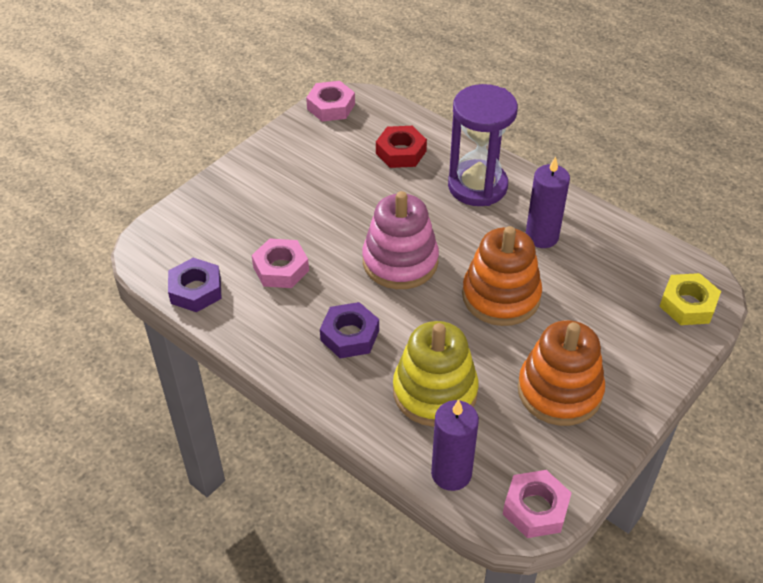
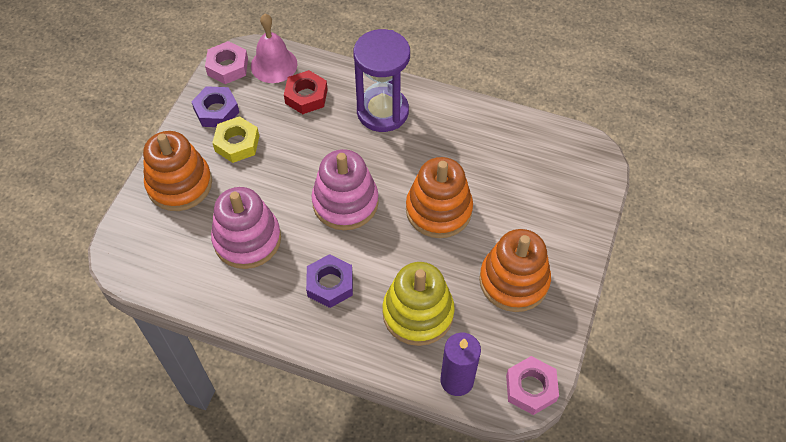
camera: 20 degrees left, 10 degrees up
purple nut [168,258,222,312] -> purple nut moved to [191,86,239,127]
pink nut [252,238,309,288] -> pink stacking toy [211,187,281,269]
purple candle [526,157,570,248] -> none
yellow nut [659,273,721,325] -> yellow nut moved to [212,116,259,163]
none -> orange stacking toy [143,131,212,211]
none -> pink bell [251,14,297,83]

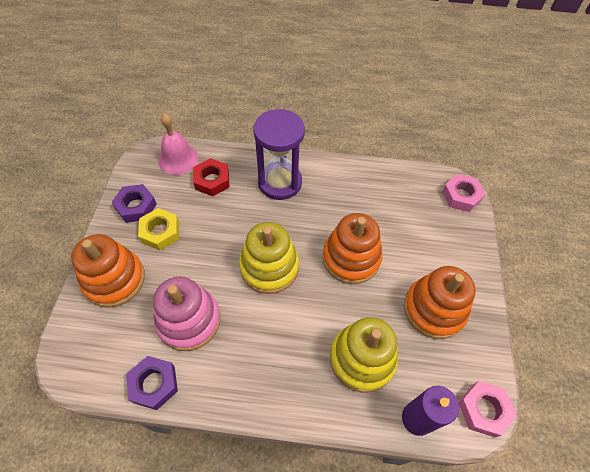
camera: 15 degrees left, 0 degrees up
pink nut [205,41,248,84] -> pink nut moved to [442,174,486,212]
purple nut [306,254,353,308] -> purple nut moved to [126,356,178,410]
pink stacking toy [312,149,379,230] -> yellow stacking toy [239,222,299,294]

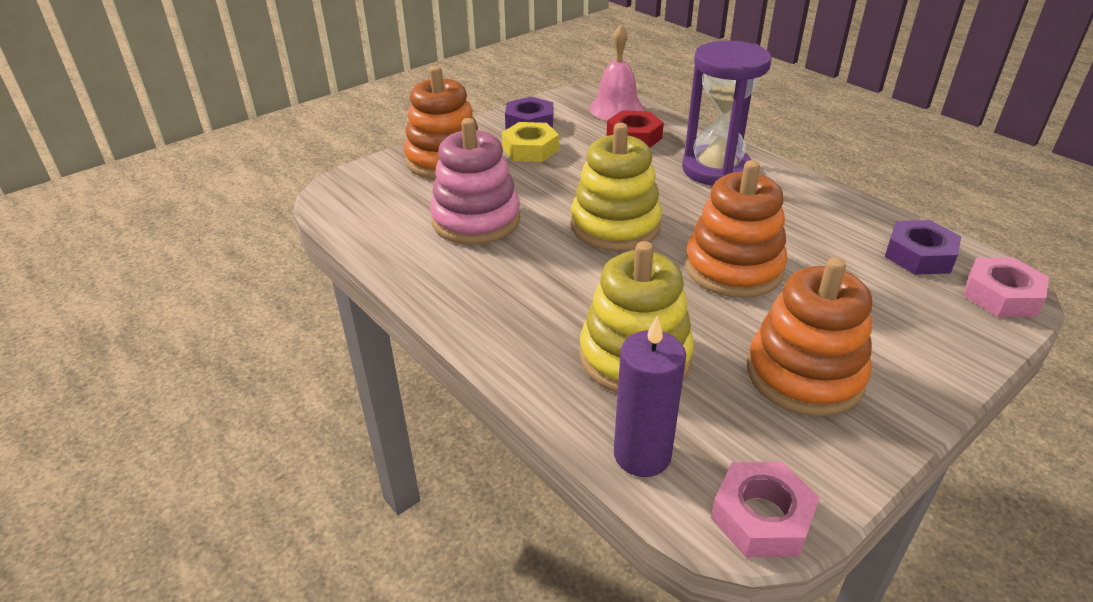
camera: 45 degrees right, 20 degrees down
purple nut [126,356,178,410] -> purple nut moved to [885,220,961,275]

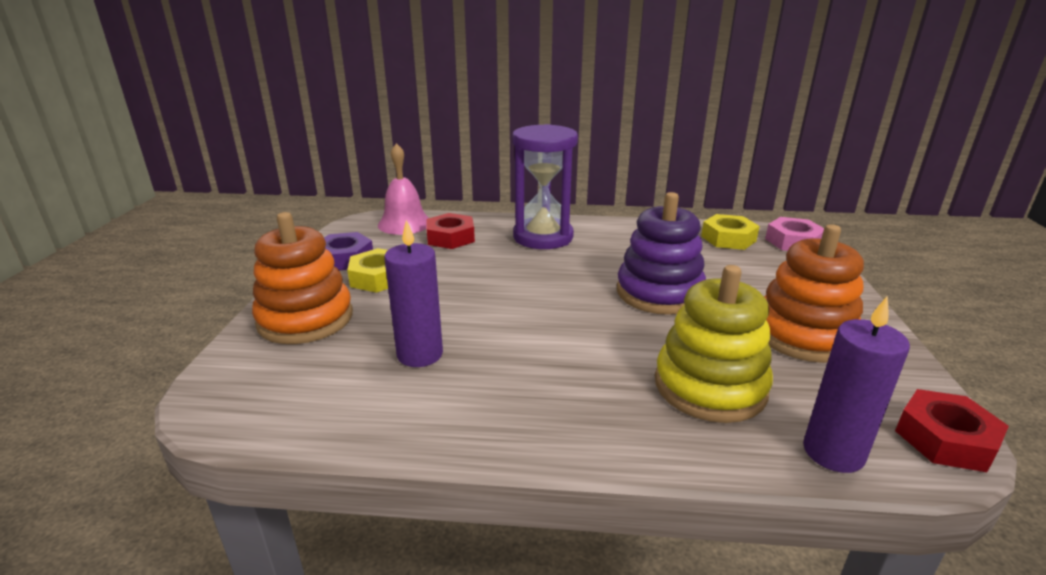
camera: 45 degrees left, 10 degrees down
pink stacking toy [430,118,520,245] -> purple candle [384,220,443,367]
yellow stacking toy [571,123,662,251] -> none
orange stacking toy [685,160,787,298] -> purple stacking toy [617,192,706,315]
pink nut [711,462,820,557] -> red nut [895,389,1009,472]
purple nut [885,220,961,275] -> yellow nut [701,214,760,250]

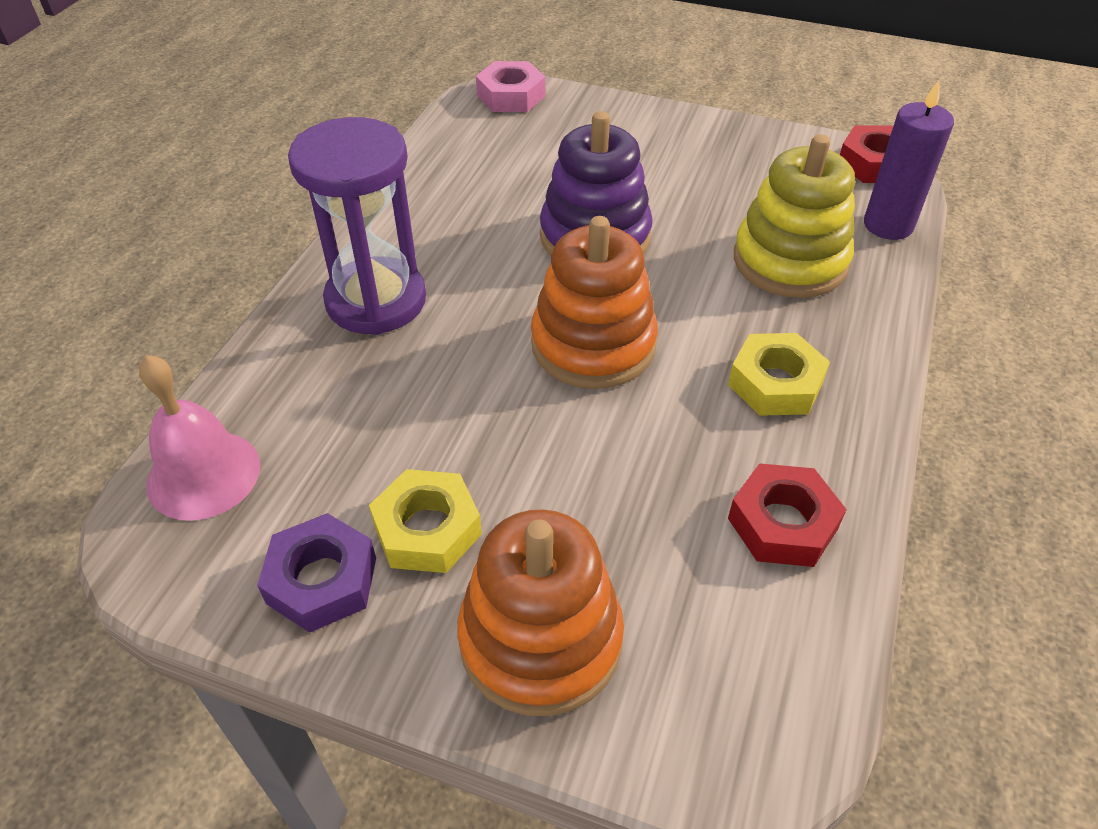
camera: 75 degrees left, 20 degrees up
purple candle [384,220,443,367] -> none
red nut [426,213,475,249] -> red nut moved to [728,463,847,567]
yellow nut [701,214,760,250] -> yellow nut moved to [728,333,830,416]
orange stacking toy [764,224,864,363] -> orange stacking toy moved to [531,216,658,389]

